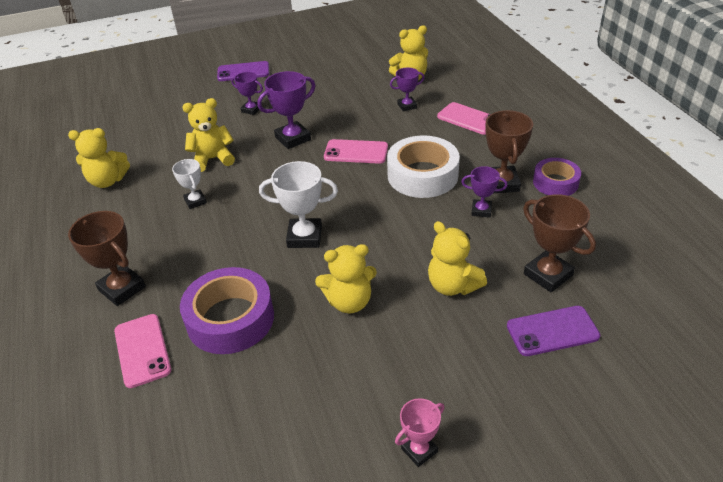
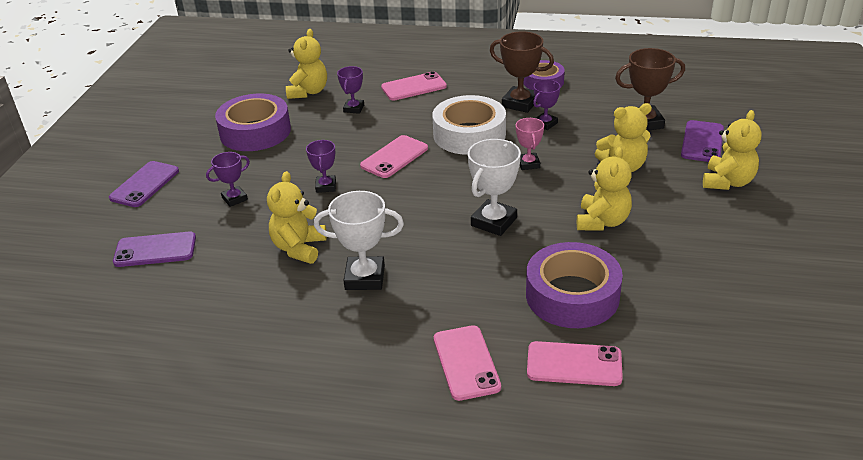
camera: 60 degrees left, 5 degrees down
yellow teddy bear [68,128,130,188] -> yellow teddy bear moved to [703,110,761,190]
brown trophy [68,211,146,306] -> pink phone [434,325,501,401]
white trophy [172,159,207,209] -> white trophy [314,191,404,290], size x1.66
purple trophy [258,71,316,149] -> purple trophy [306,140,336,193], size x0.60
pink trophy [395,398,444,467] -> pink trophy moved to [516,118,544,170]
none -> purple phone [113,232,196,267]
none -> purple tape [215,94,291,151]

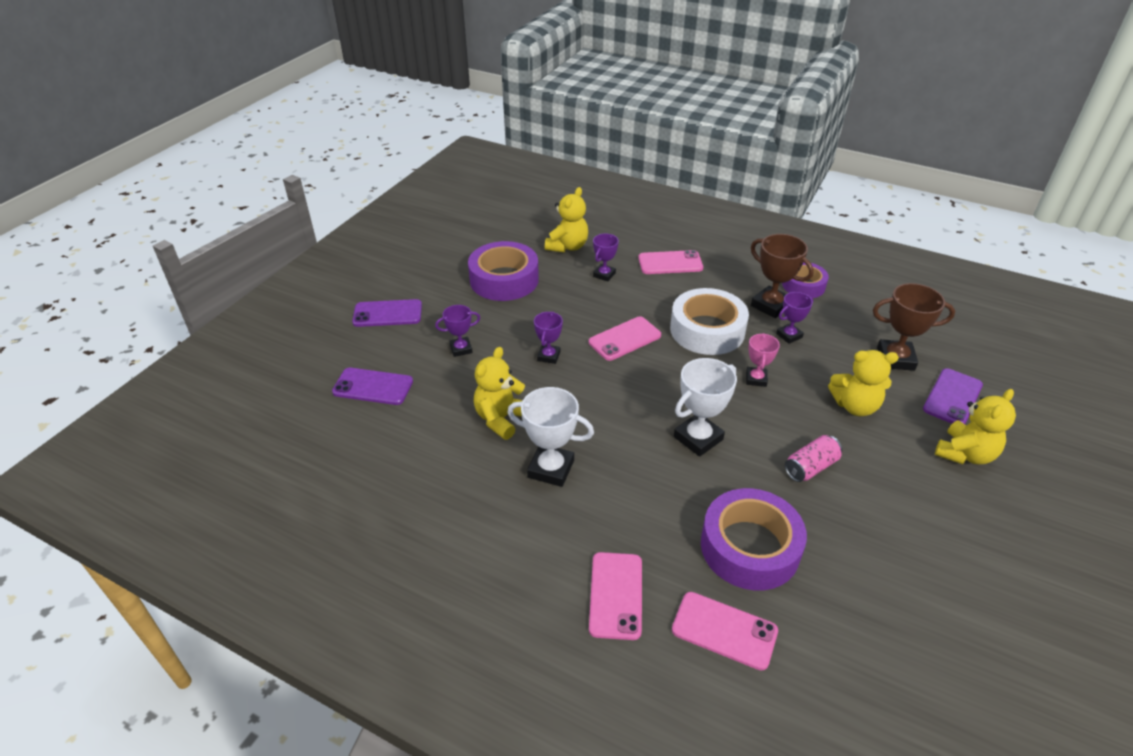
camera: 15 degrees right, 5 degrees up
purple phone [109,161,179,207] -> purple phone turned 45 degrees clockwise [352,299,422,327]
yellow teddy bear [577,147,632,231] -> pink can [785,435,842,482]

